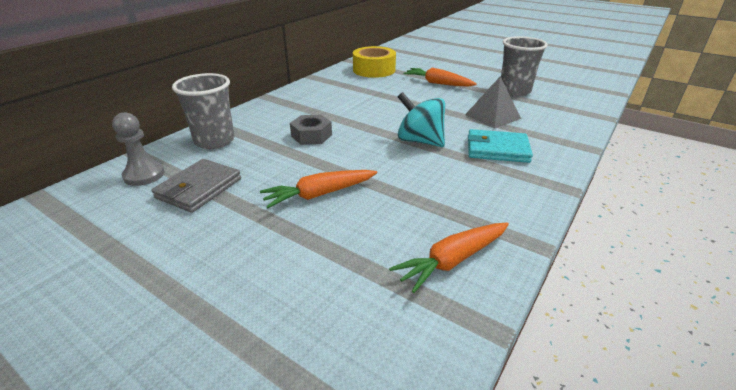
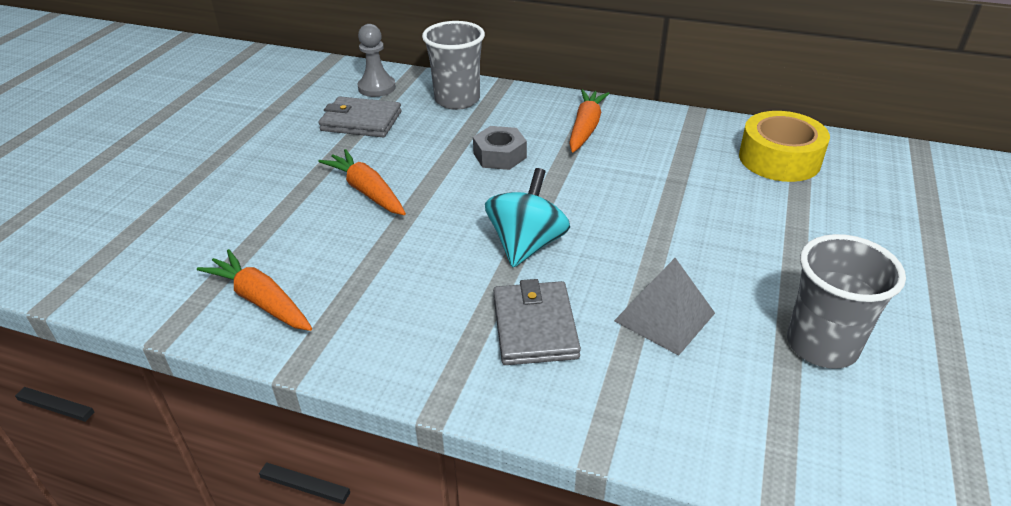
camera: 75 degrees right, 5 degrees up
orange carrot [403,68,477,87] -> orange carrot moved to [569,89,610,152]
turquoise wallet [468,129,533,163] -> grey wallet [493,279,581,365]

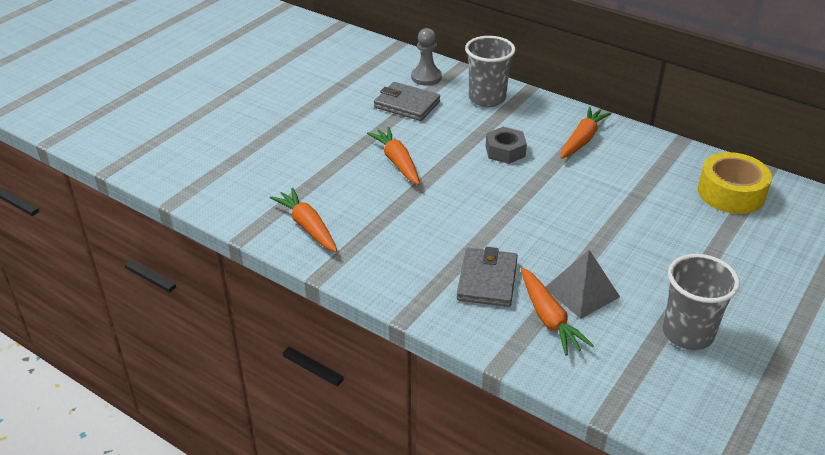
camera: 15 degrees right, 0 degrees up
turquoise spinning top [485,168,570,267] -> none
none -> orange carrot [521,268,594,356]

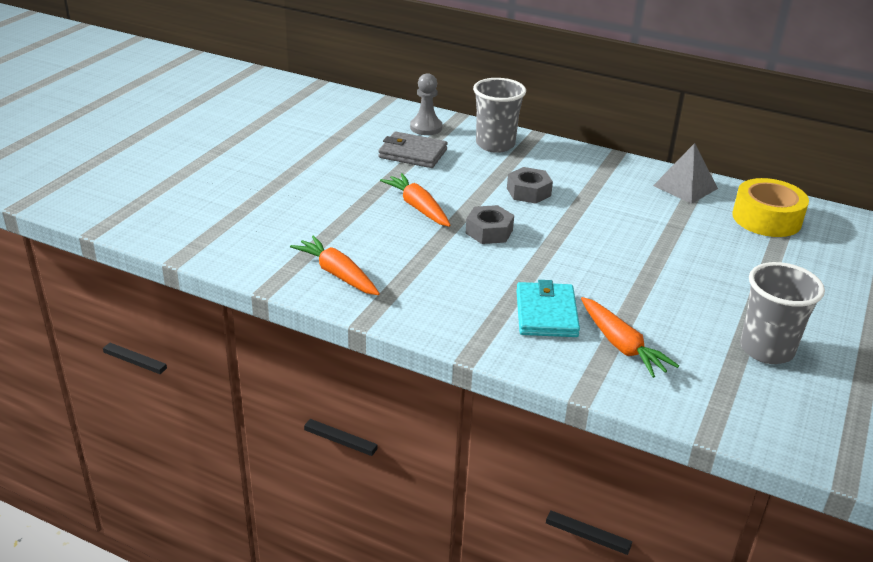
camera: 10 degrees left, 5 degrees down
grey wallet [457,247,518,307] -> turquoise wallet [516,280,580,337]
grey pyramid [545,250,620,319] -> grey pyramid moved to [653,143,718,204]
orange carrot [561,107,611,159] -> none
none -> grey nut [465,205,514,244]

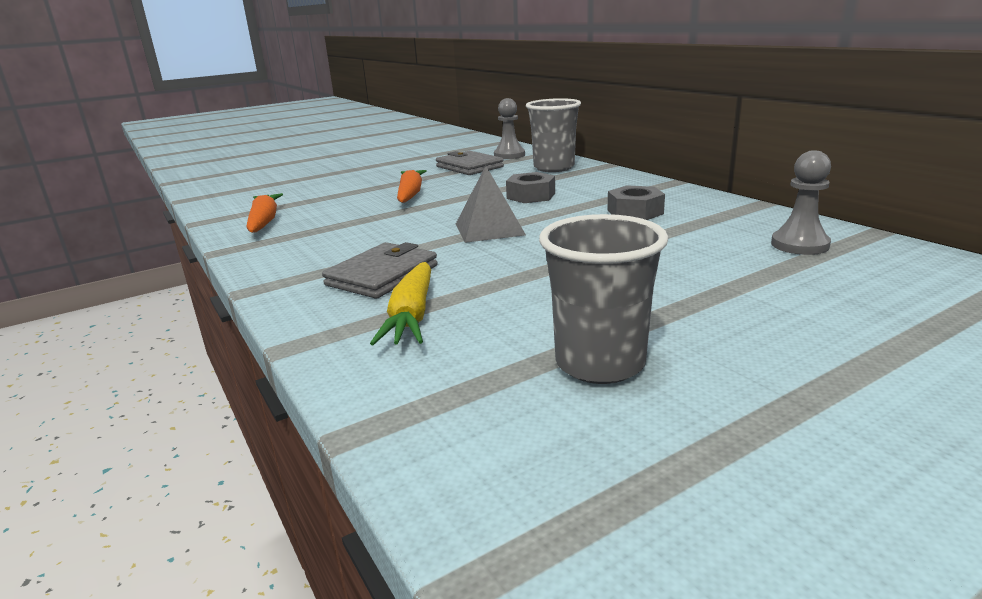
camera: 35 degrees right, 10 degrees down
grey nut [465,205,514,244] -> grey nut moved to [607,185,665,220]
turquoise wallet [516,280,580,337] -> grey wallet [322,242,438,299]
orange carrot [581,297,679,378] -> yellow carrot [370,262,431,345]
grey pyramid [653,143,718,204] -> grey pyramid moved to [456,166,526,243]
yellow tape [732,178,809,237] -> grey pawn [771,150,831,255]

